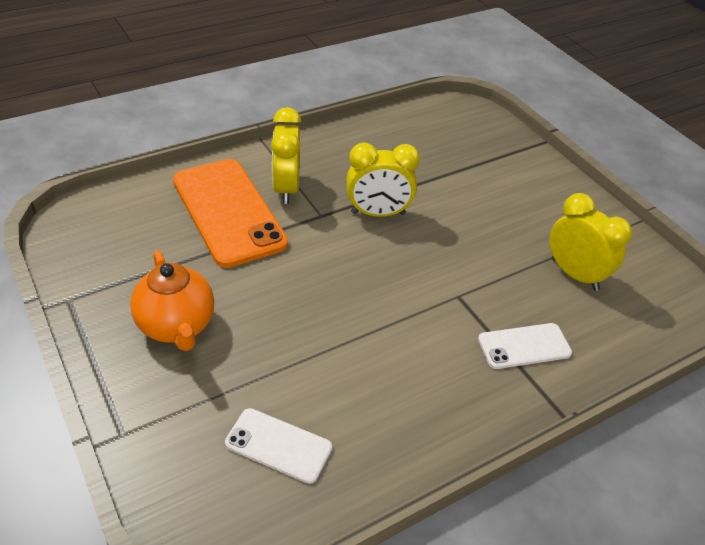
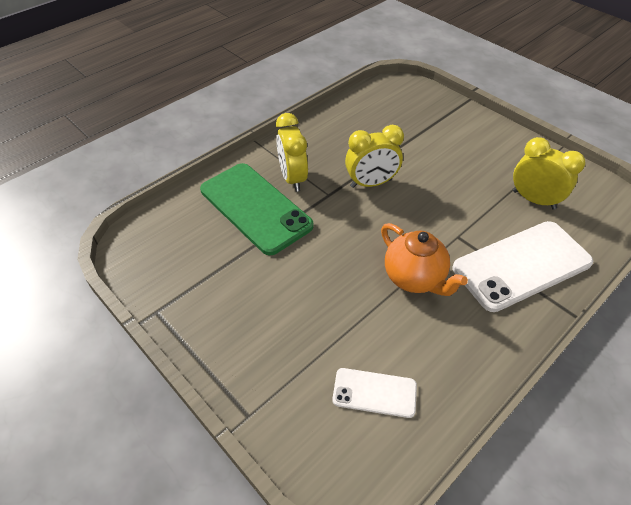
camera: 10 degrees left, 5 degrees up
orange teapot [130,250,214,351] -> orange teapot moved to [381,223,468,296]
orange phone [173,159,288,268] -> green phone [200,163,314,256]
white phone [478,323,572,369] -> white phone [452,221,593,312], size x1.95

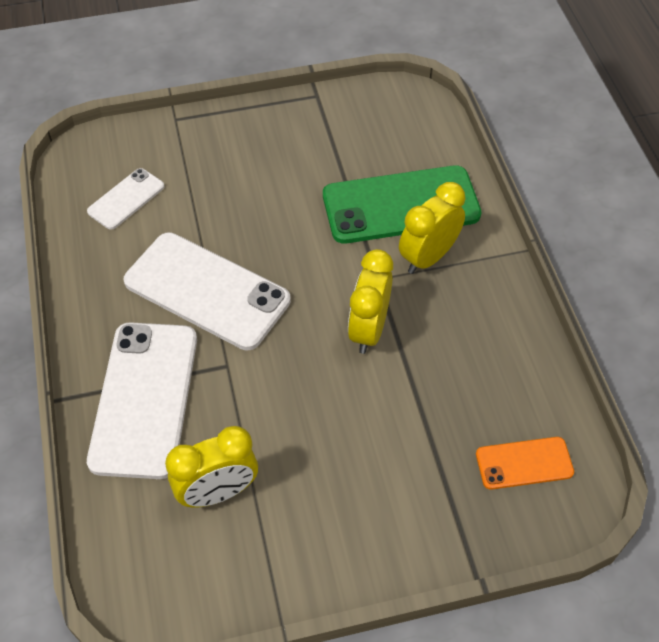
camera: 120 degrees right, 5 degrees up
yellow clock [276,113,308,192] -> yellow clock turned 60 degrees counterclockwise [399,182,465,274]
orange teapot [381,223,468,296] -> white phone [124,232,291,350]
none -> orange phone [476,437,574,490]

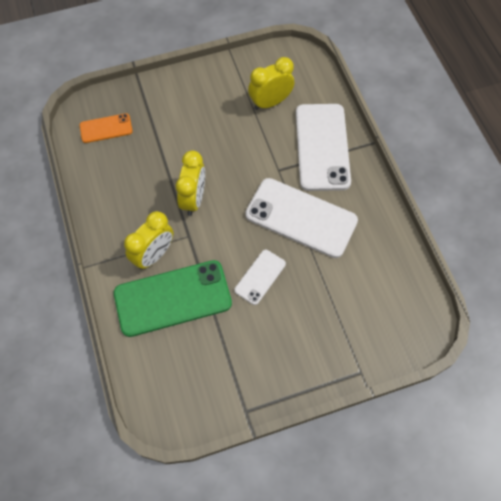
camera: 175 degrees right, 10 degrees up
white phone [87,168,165,230] -> white phone moved to [234,250,286,305]

